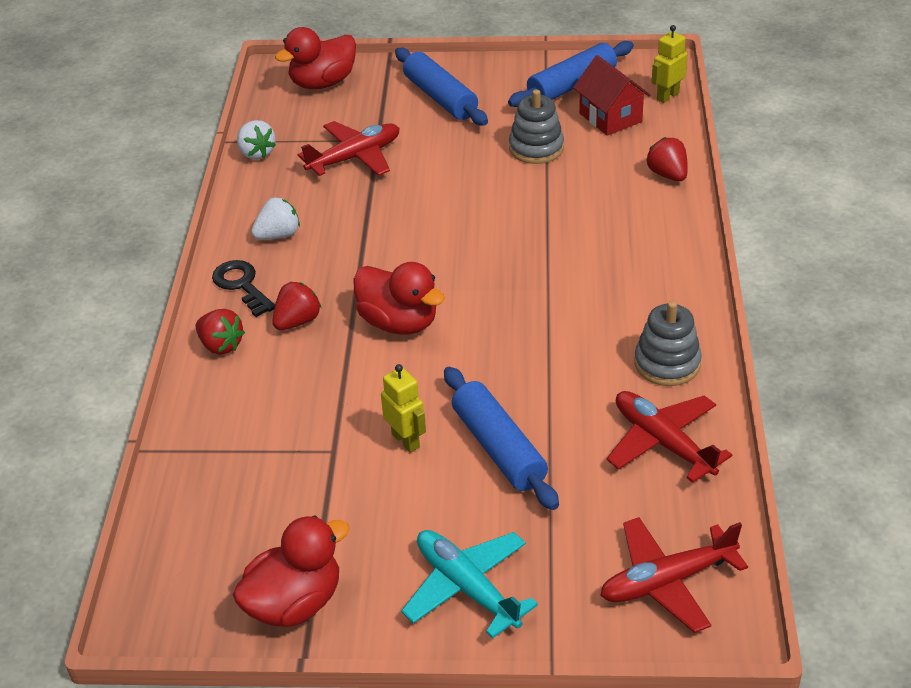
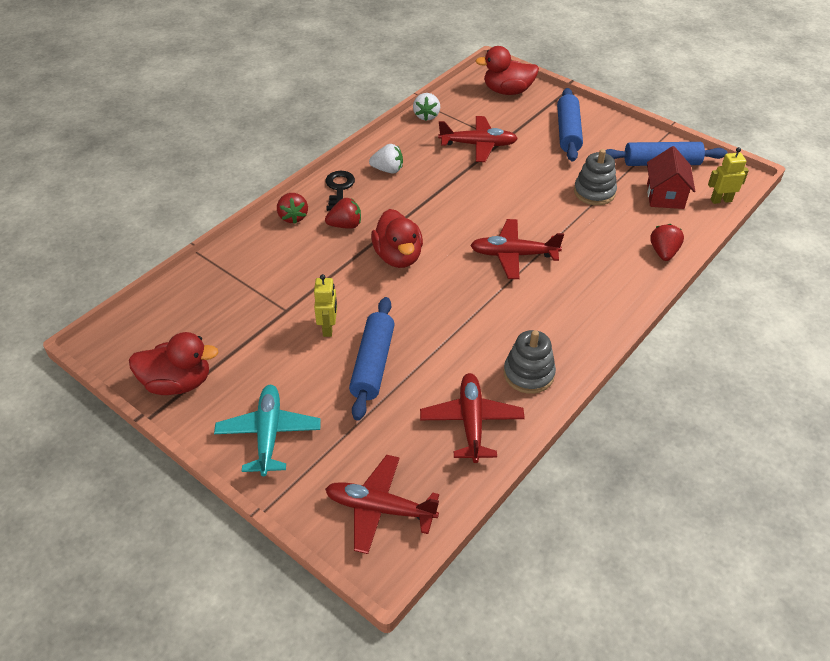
camera: 35 degrees right, 5 degrees up
none -> red plane [470,219,564,279]

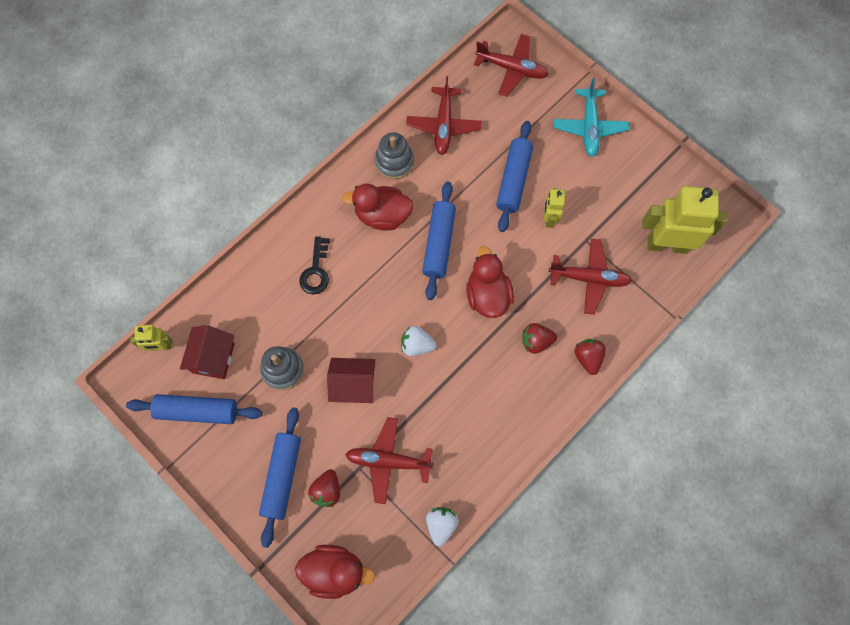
camera: 175 degrees left, 25 degrees up
red duck [129,332,219,395] -> red duck moved to [342,184,414,230]
black key [326,171,355,211] -> black key moved to [299,236,330,294]
white strawberry [369,144,403,174] -> white strawberry moved to [401,326,437,356]
red plane [470,219,564,279] -> red plane moved to [549,239,632,315]
red strawberry [650,224,684,261] -> red strawberry moved to [308,469,340,507]
none -> red house [327,358,376,403]
none -> blue rolling pin [422,181,456,300]
none -> yellow robot [642,186,727,254]

